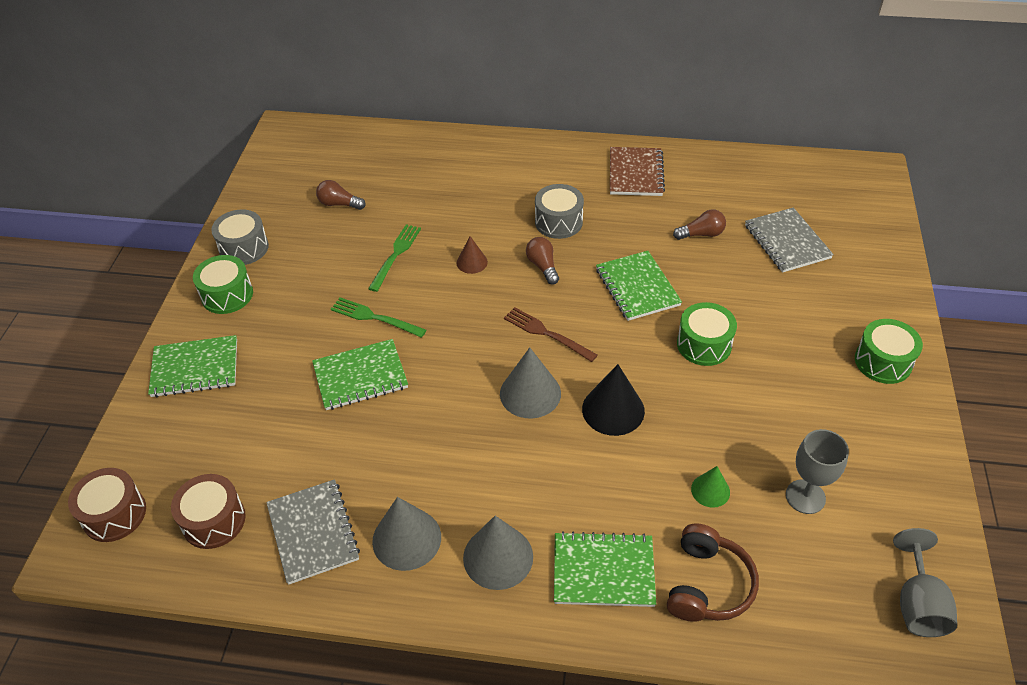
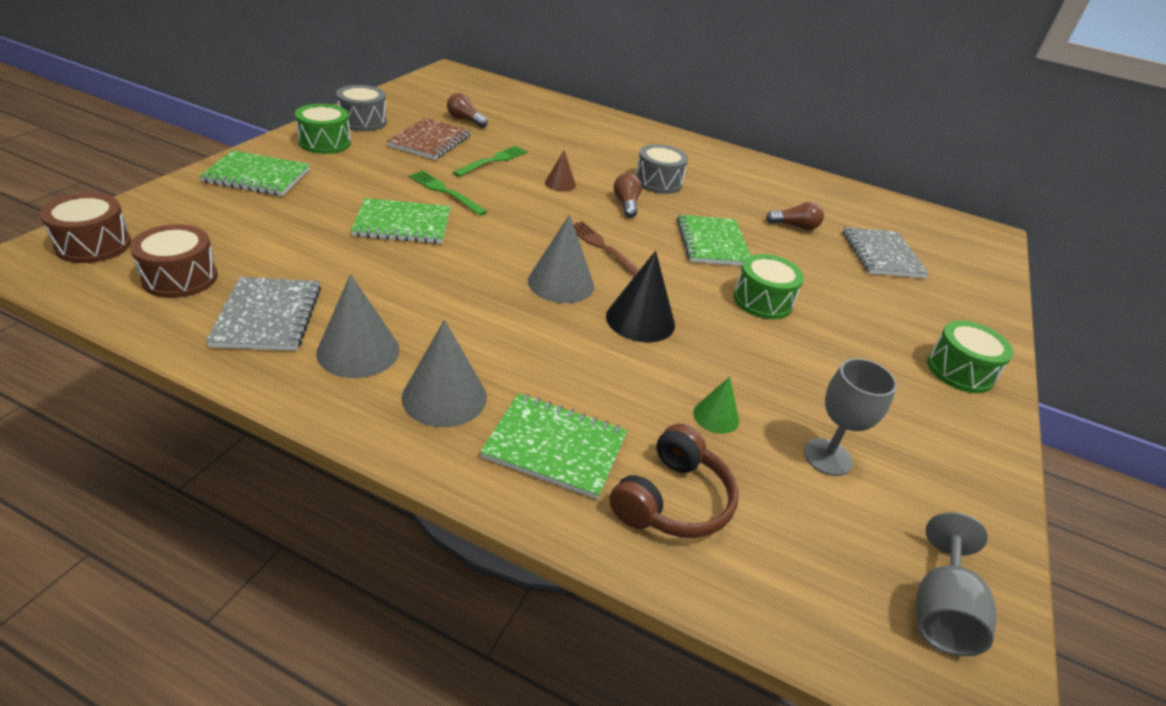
camera: 10 degrees right, 10 degrees down
brown notebook [610,147,665,196] -> brown notebook moved to [387,117,471,160]

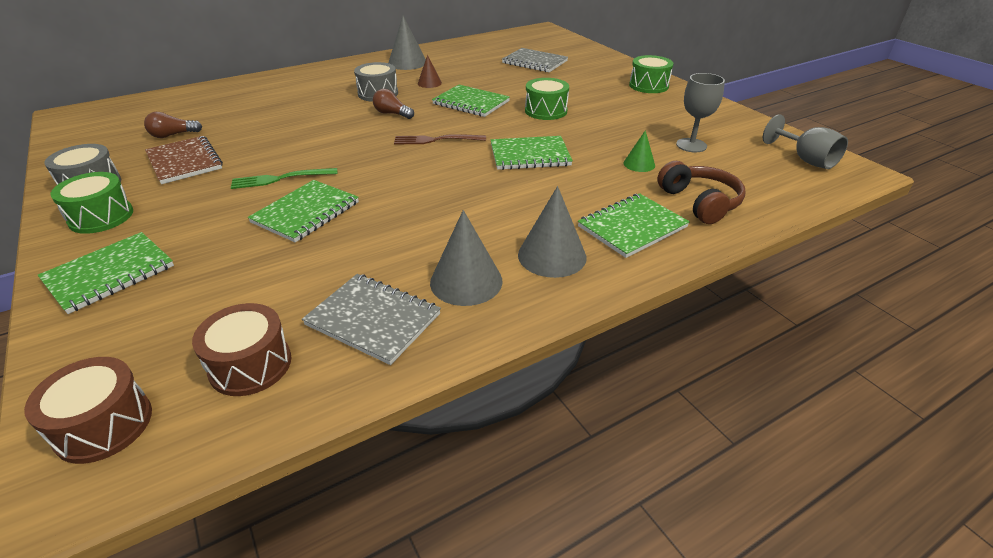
camera: 50 degrees left, 0 degrees up
green fork [452,146,528,177] -> none
grey cone [528,214,594,303] -> grey cone moved to [388,16,426,70]
brown cone [545,150,576,192] -> brown cone moved to [418,55,442,88]
black cone [606,251,675,343] -> green notebook [491,136,573,170]
brown light bulb [766,202,824,230] -> none

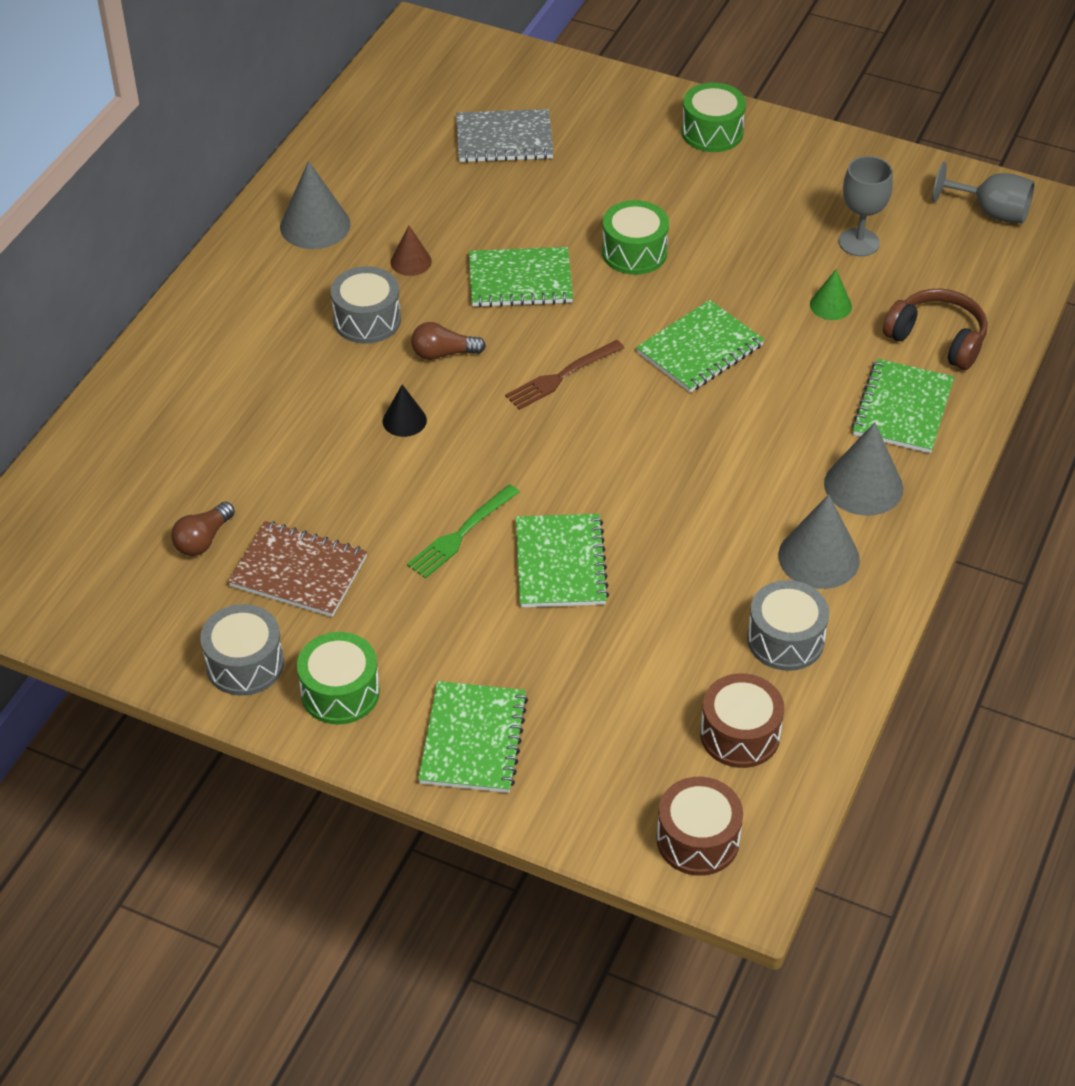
camera: 35 degrees left, 10 degrees up
grey notebook [302,274,441,365] -> grey drum [747,580,829,671]
none -> black cone [383,384,427,437]

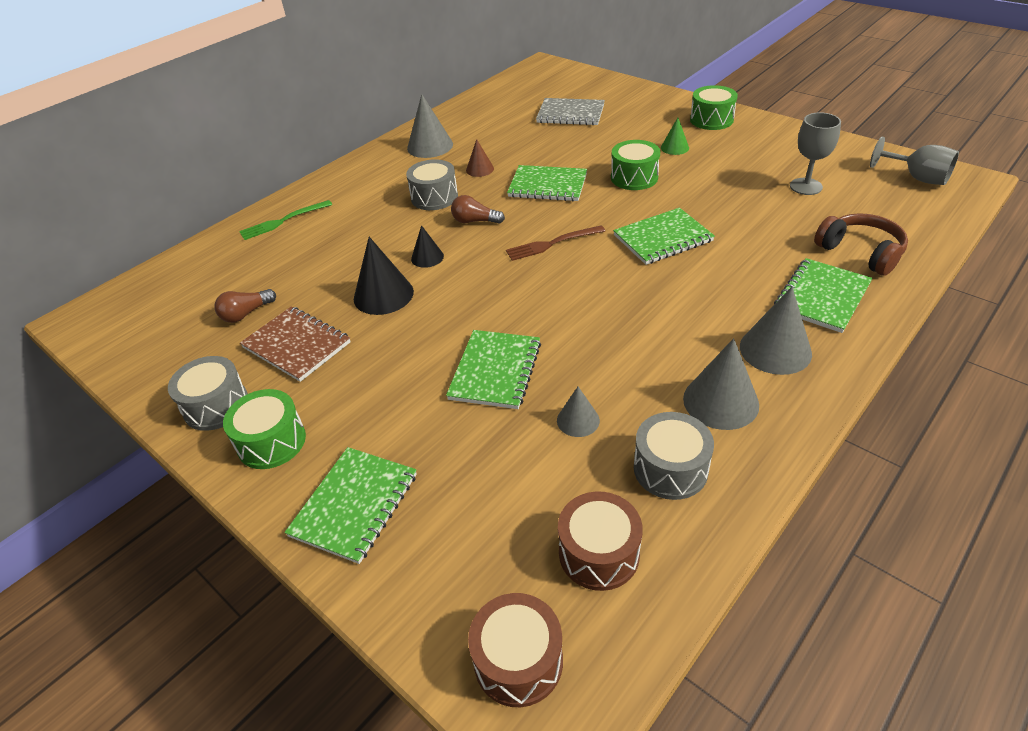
camera: 20 degrees right, 5 degrees down
green fork [407,484,520,579] -> green fork moved to [239,200,332,240]
green cone [810,269,852,320] -> green cone moved to [661,118,689,155]
none -> black cone [354,237,414,315]
none -> grey cone [557,387,600,437]

